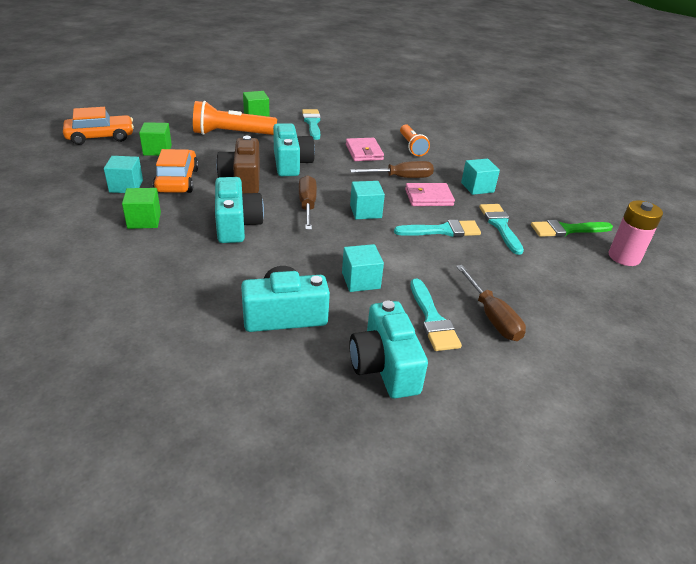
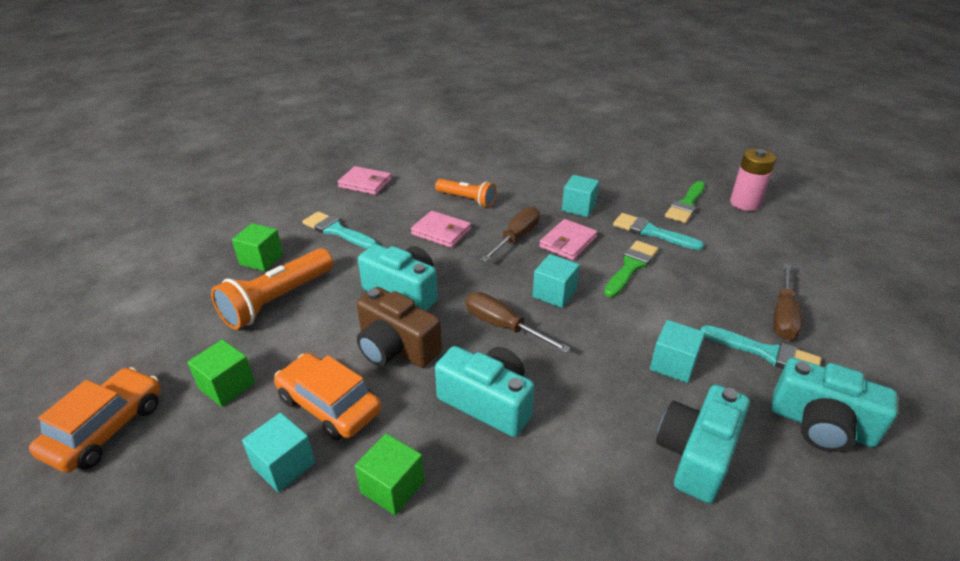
camera: 45 degrees left, 0 degrees up
turquoise brush [394,220,481,237] -> green brush [604,241,658,297]
brown screwdriver [456,265,526,341] -> brown screwdriver turned 90 degrees clockwise [773,264,802,340]
none -> pink wallet [338,166,392,195]

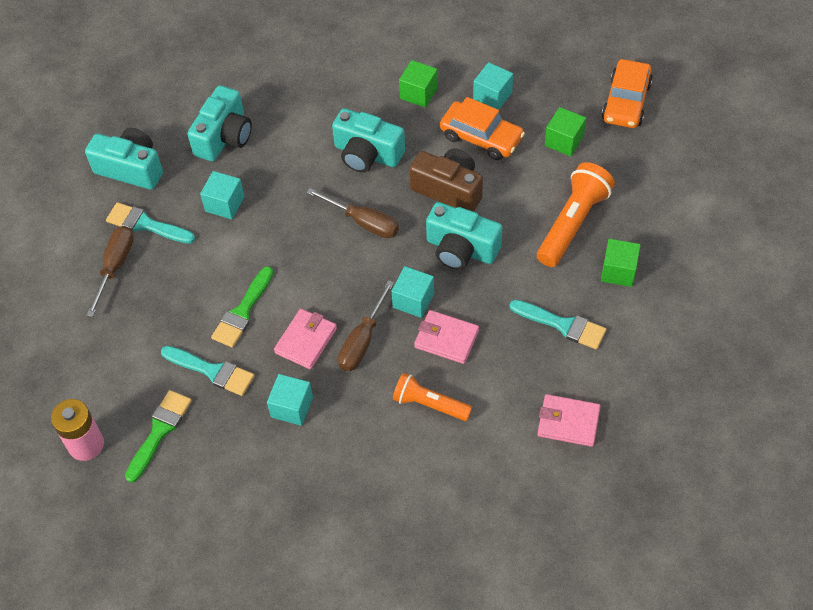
camera: 175 degrees right, 20 degrees up
turquoise cube [533,254,580,308] -> turquoise cube moved to [392,266,434,318]

